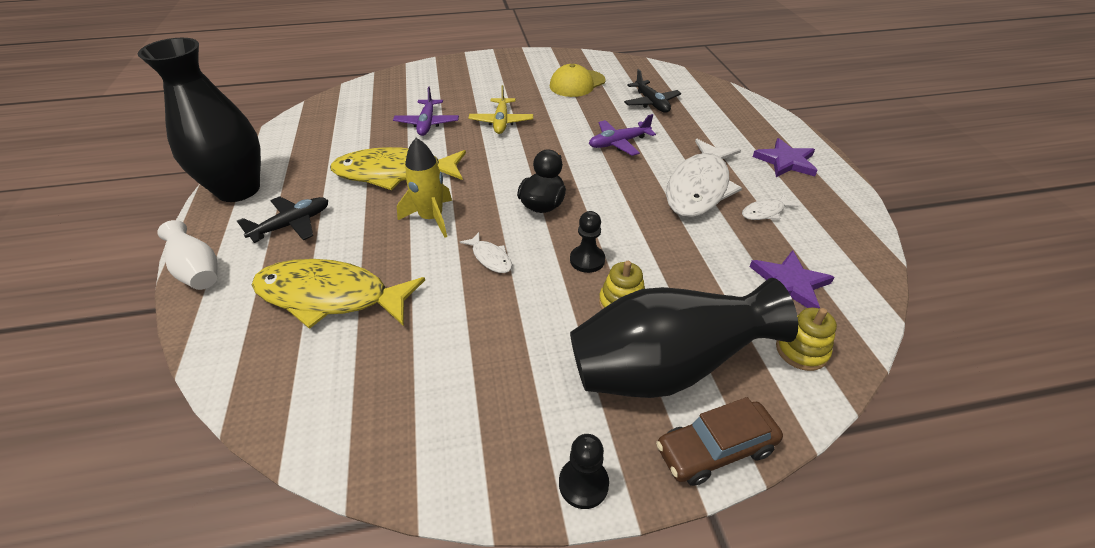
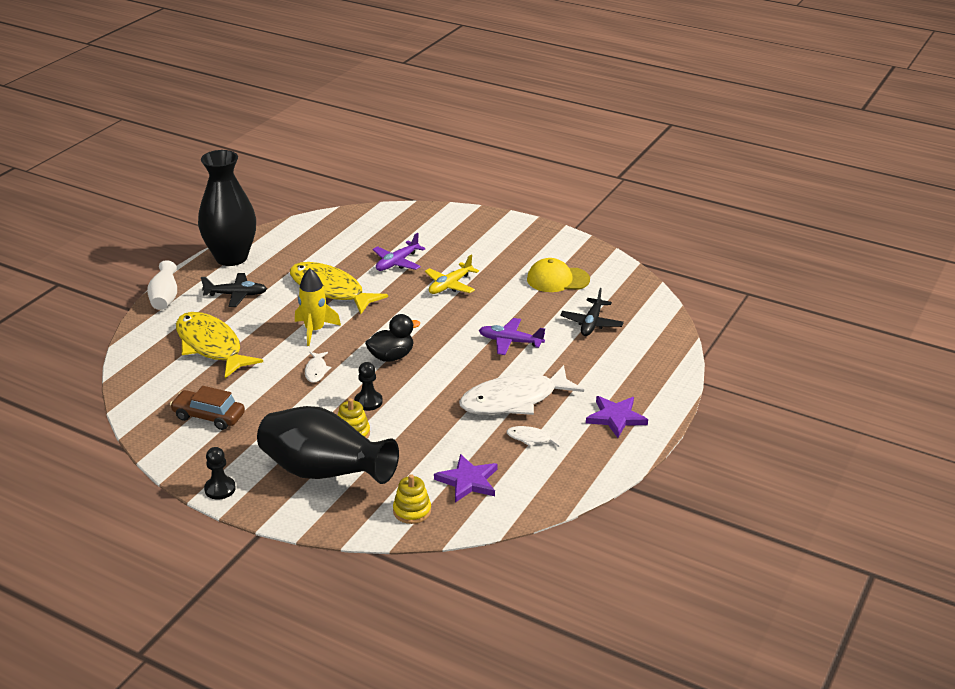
camera: 40 degrees right, 10 degrees down
brown car [656,397,783,486] -> brown car moved to [170,386,245,430]

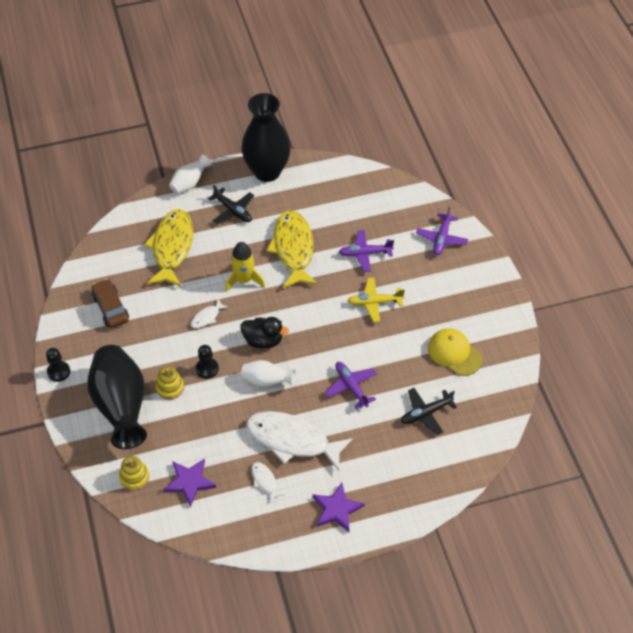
camera: 45 degrees right, 20 degrees up
none -> white vase [241,360,296,387]
none -> purple plane [416,207,468,255]

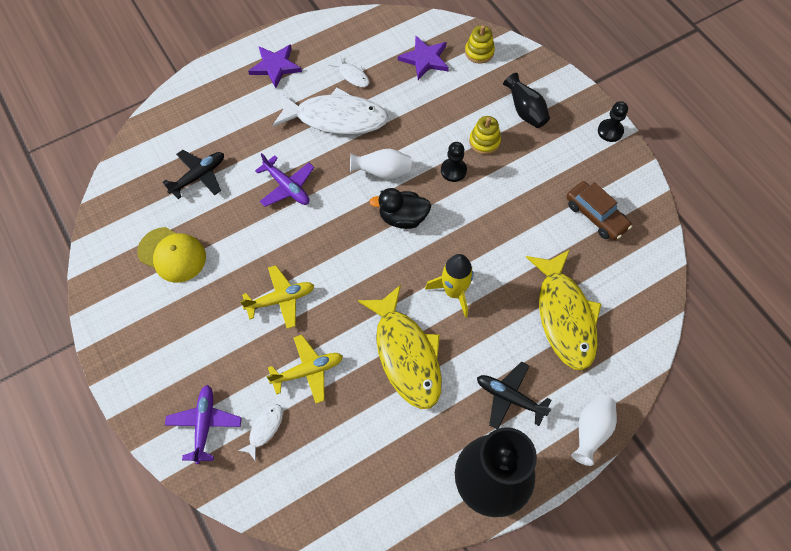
camera: 165 degrees right, 10 degrees up
black vase [88,345,147,449] -> black vase [503,73,550,128], size x0.49
white fish [191,299,229,328] -> white fish moved to [238,404,283,461]
purple plane [339,230,394,272] -> yellow plane [266,335,343,404]

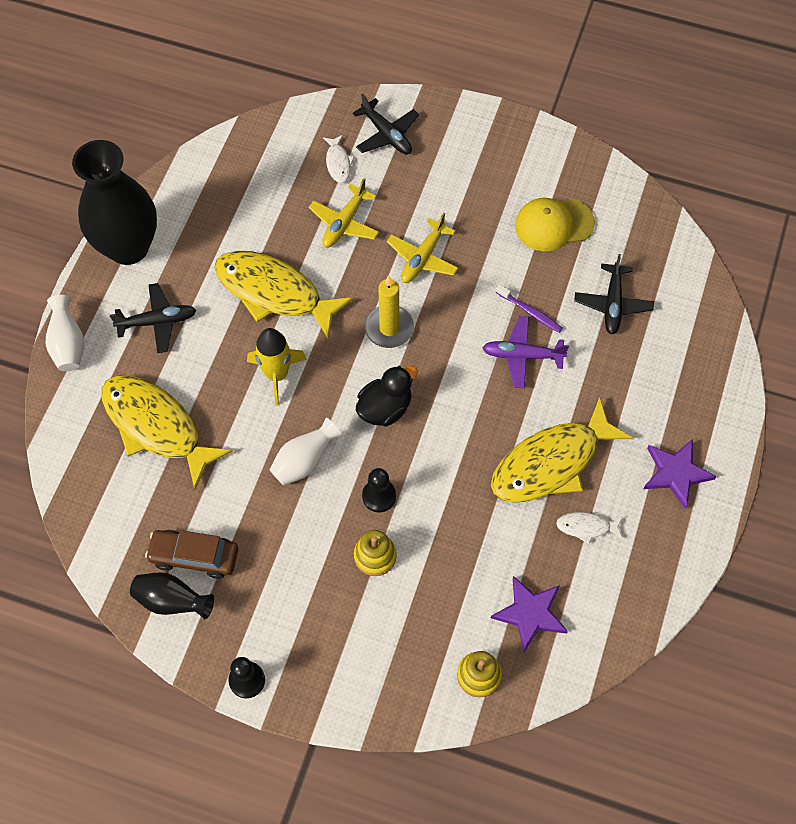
camera: 140 degrees right, 0 degrees up
purple plane [165,385,241,464] -> black plane [353,93,419,155]
white fish [272,87,389,135] -> yellow fish [491,397,633,503]
white vase [350,149,411,180] -> white vase moved to [269,417,342,486]
black vase [503,73,550,128] -> black vase moved to [130,572,214,619]
none -> yellow candle [365,275,414,348]
none -> purple toothbrush [496,284,563,333]

